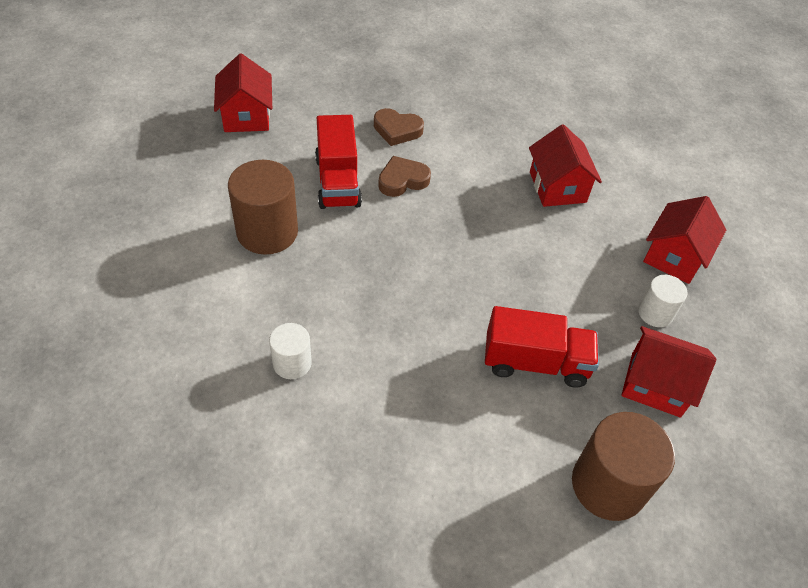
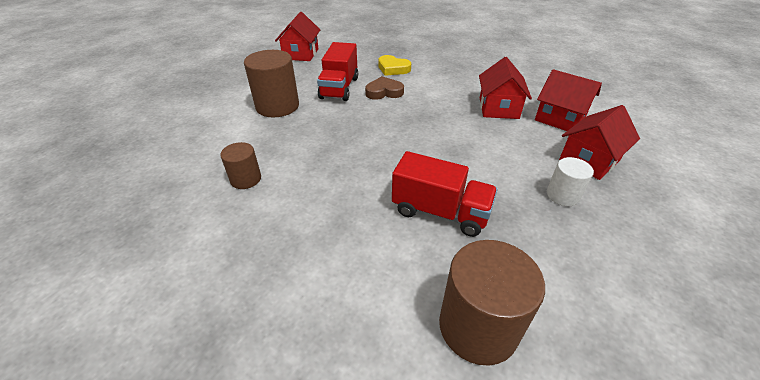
camera: 20 degrees right, 10 degrees down
white cylinder [269,323,312,379] -> brown cylinder [220,142,261,189]
brown heart [374,108,424,146] -> yellow heart [378,55,411,76]
red house [622,326,717,418] -> red house moved to [535,69,602,131]

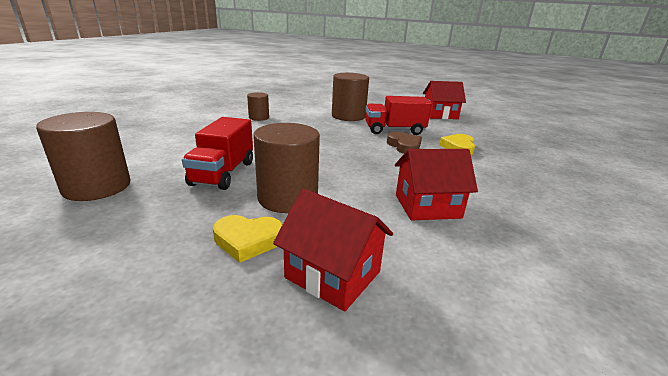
camera: 75 degrees right, 15 degrees down
red house [535,69,602,131] -> none
white cylinder [547,157,594,206] -> yellow heart [213,215,283,263]
none -> brown cylinder [253,123,320,213]

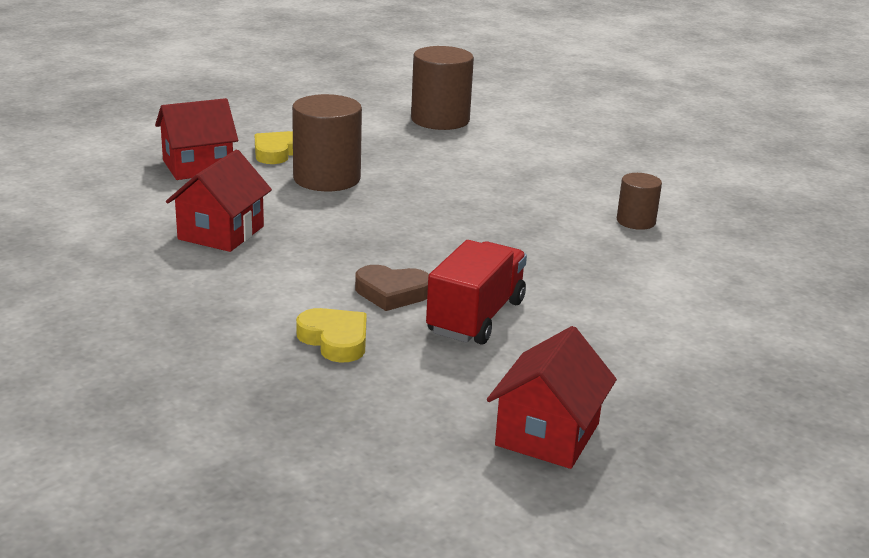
camera: 120 degrees right, 0 degrees up
red truck [182,117,253,190] -> none
brown cylinder [332,73,369,121] -> none

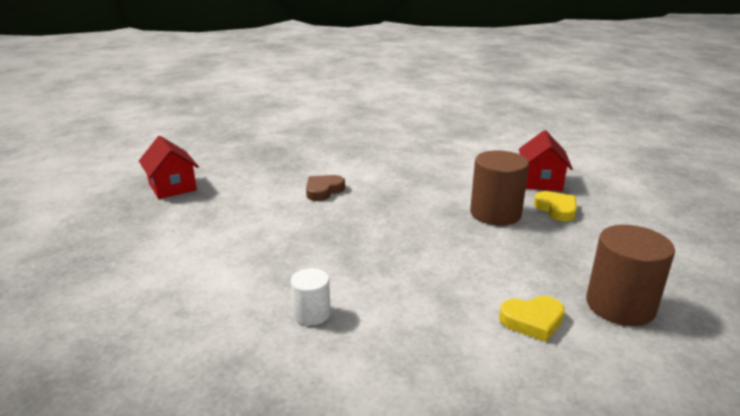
camera: 125 degrees right, 0 degrees up
red house [166,150,272,252] -> none
yellow heart [296,308,367,363] -> yellow heart moved to [499,296,565,342]
red truck [426,240,527,345] -> none
brown cylinder [617,173,662,230] -> white cylinder [291,268,331,325]

